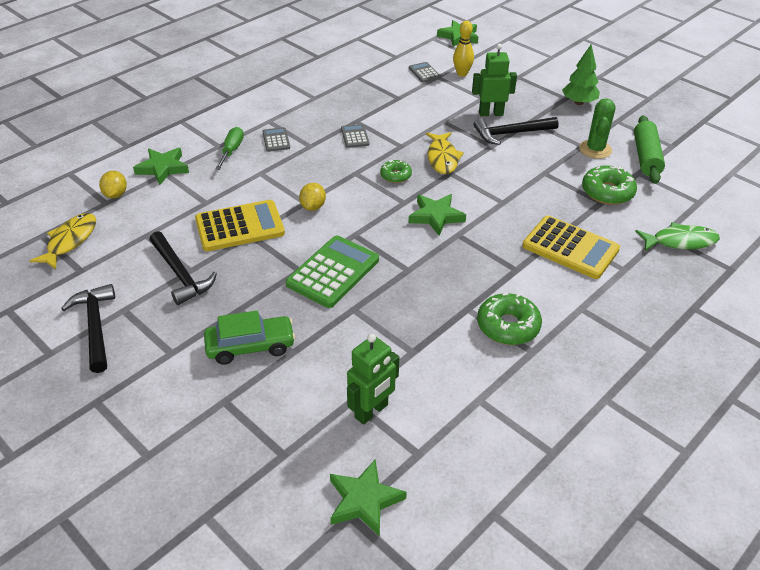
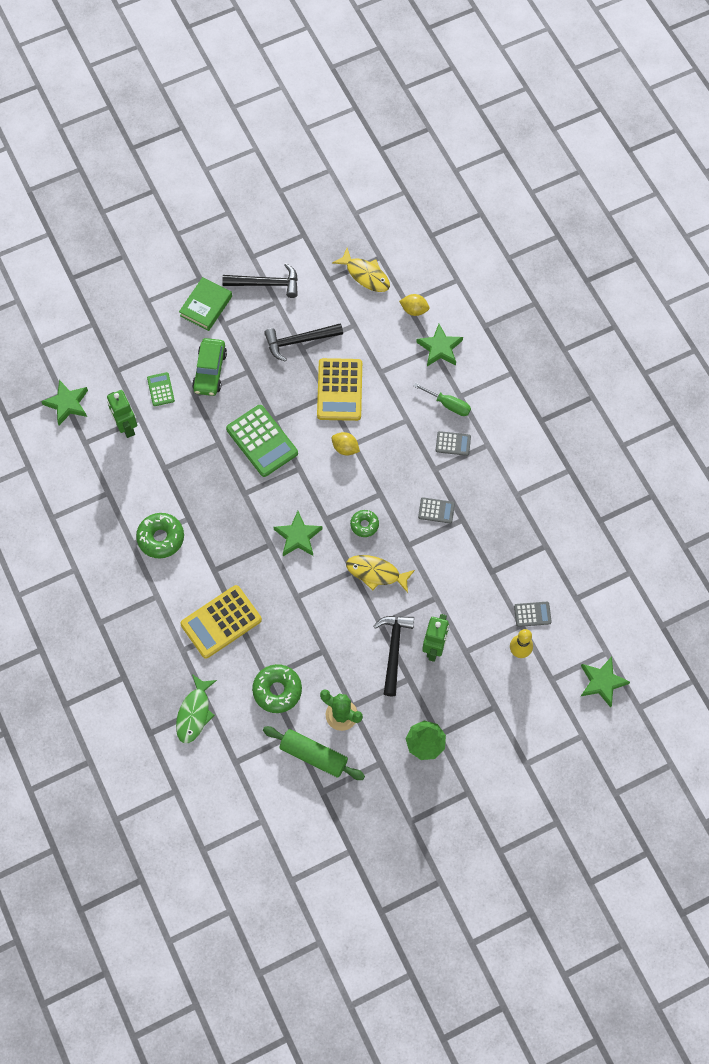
camera: 110 degrees right, 25 degrees up
none -> green calculator [147,372,175,406]
none -> green book [179,277,232,331]

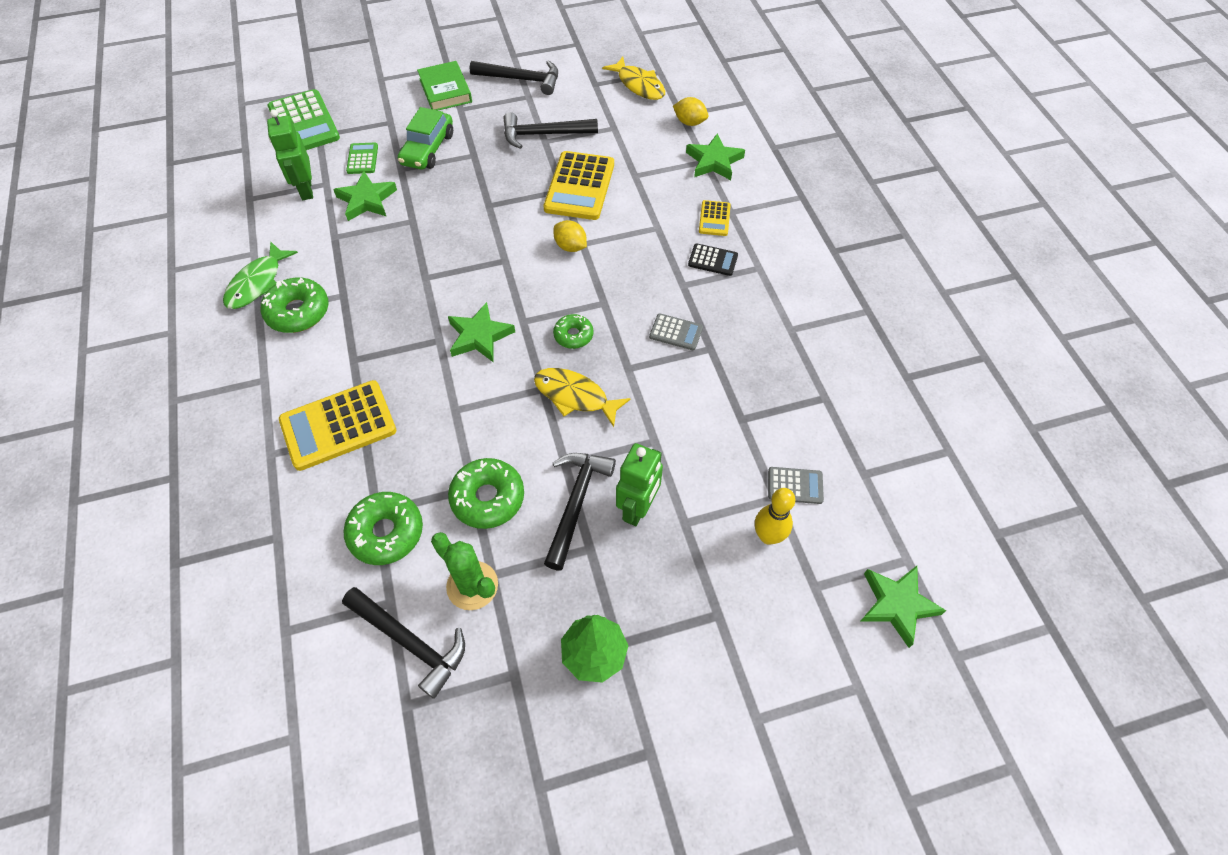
camera: 10 degrees right, 10 degrees down
green star [41,380,88,425] -> green star moved to [333,171,397,221]
green fish [176,674,217,743] -> green fish moved to [223,241,298,309]
green book [179,277,232,331] -> green book turned 60 degrees counterclockwise [417,61,472,111]
green calculator [226,405,298,477] -> green calculator moved to [268,89,340,150]
green rolling pin [263,726,365,780] -> black hammer [342,587,465,699]
green screwdriver [414,383,471,416] -> yellow calculator [699,200,731,236]
grey calculator [436,431,471,456] -> black calculator [688,243,738,276]
none -> green donut [448,458,524,529]

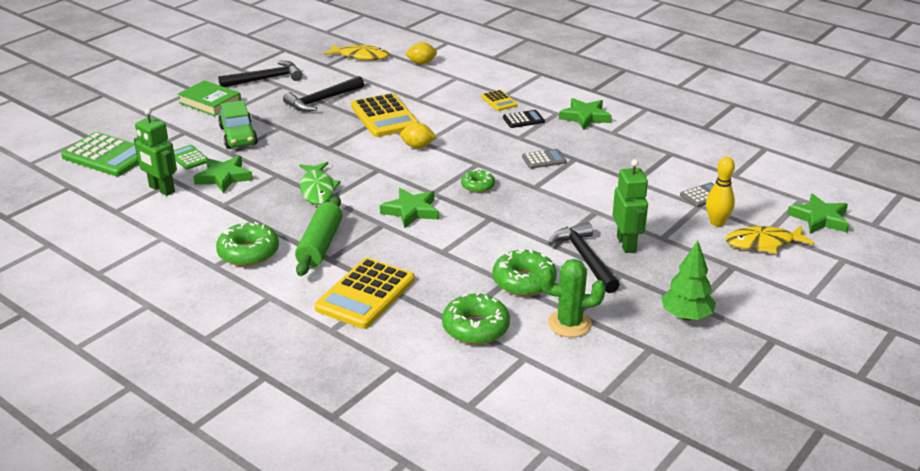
camera: 35 degrees left, 25 degrees down
green fish [223,241,298,309] -> green fish moved to [299,162,341,205]
black hammer [342,587,465,699] -> none
yellow fish [534,368,631,427] -> yellow fish moved to [725,226,815,254]
green star [686,134,745,180] -> green star moved to [559,98,612,130]
none -> green rolling pin [295,196,343,276]

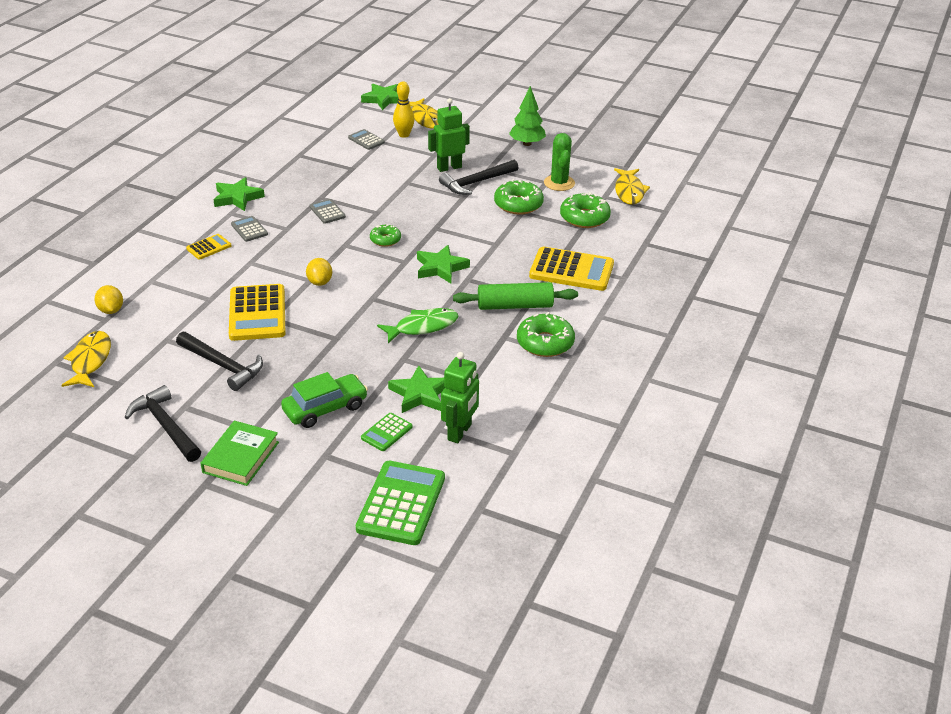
camera: 105 degrees left, 5 degrees up
yellow calculator [351,93,419,137] -> yellow calculator turned 120 degrees clockwise [229,284,286,341]
black calculator [503,110,545,128] -> grey calculator [231,216,268,242]
none -> yellow fish [614,168,650,205]

